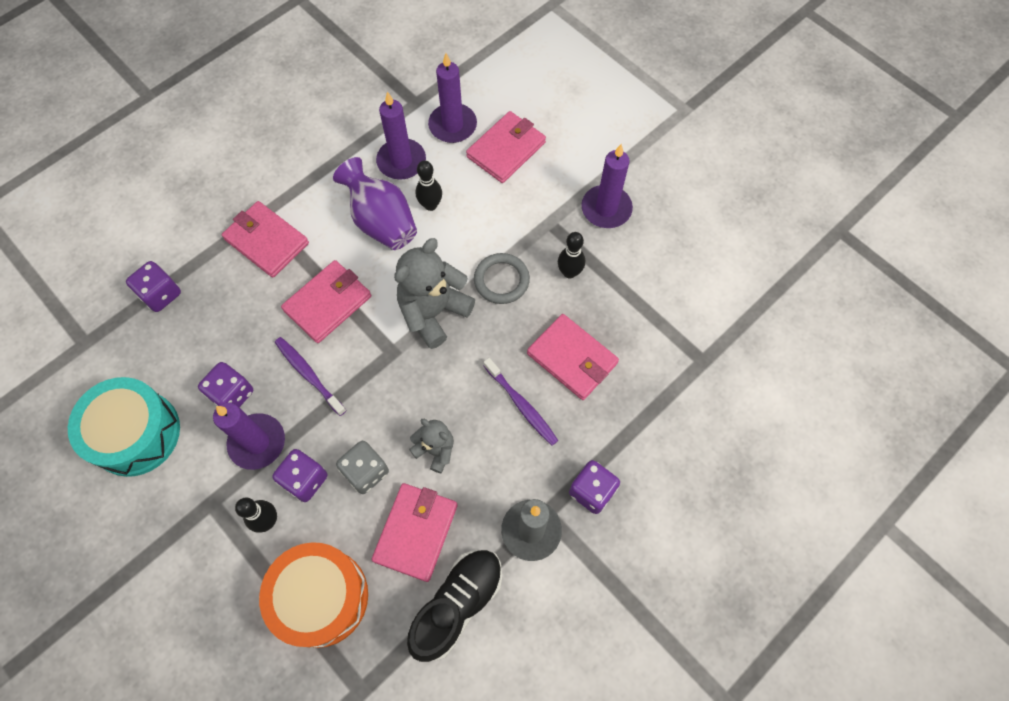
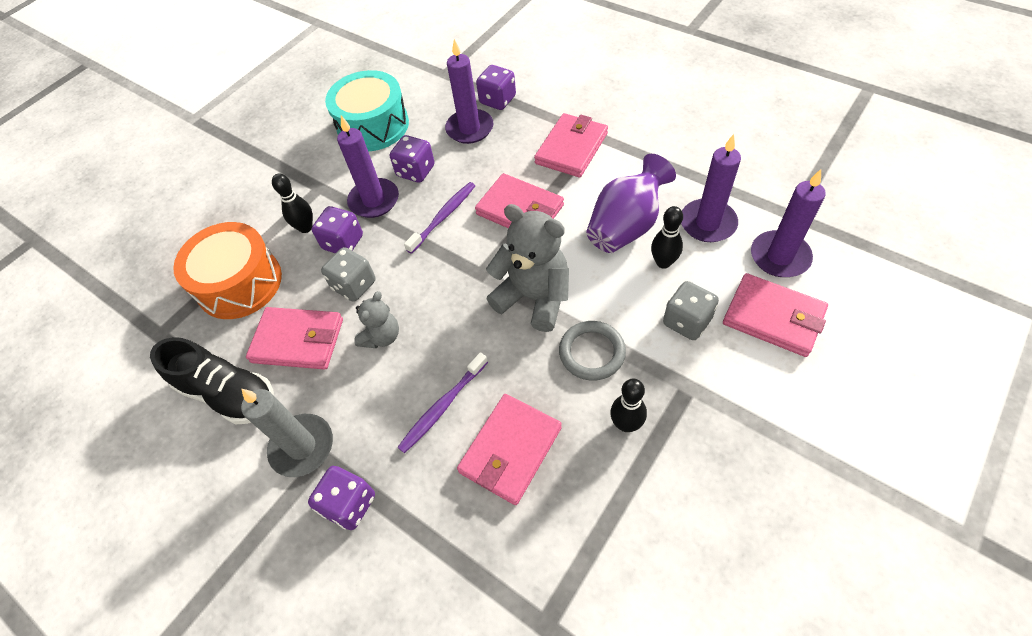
camera: 85 degrees right, 10 degrees down
purple candle [582,144,633,228] -> purple candle moved to [445,39,493,144]
none -> grey dice [663,281,719,340]

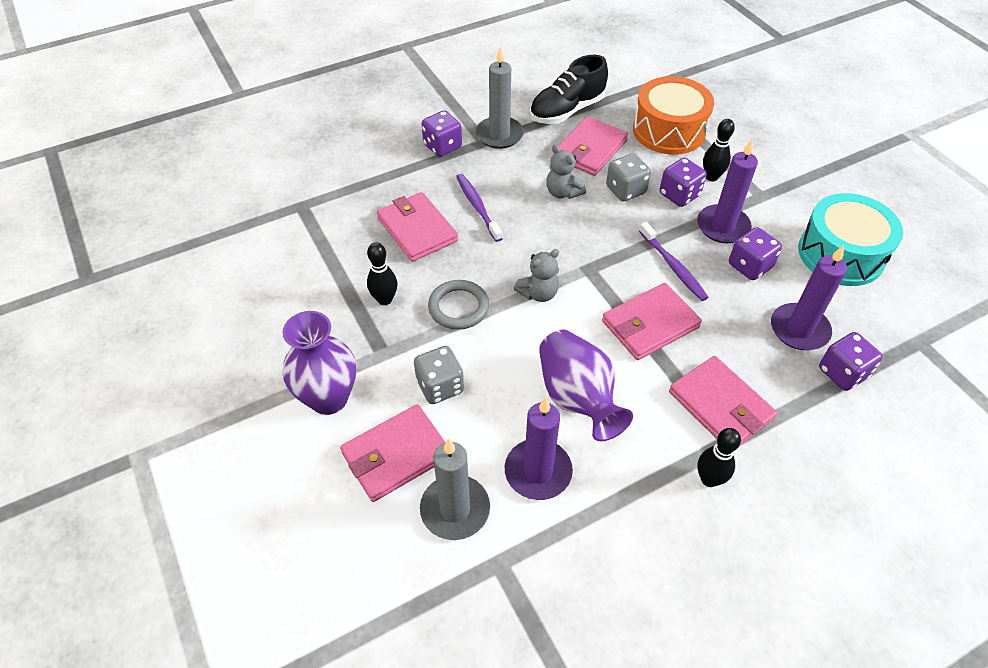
camera: 110 degrees right, 5 degrees down
grey teddy bear [486,204,569,332] -> grey teddy bear [514,249,559,302], size x0.56
black bowling pin [651,206,683,269] -> black bowling pin moved to [697,428,741,487]
purple candle [751,169,826,277] -> grey candle [420,438,490,540]
none -> purple vase [283,311,356,415]

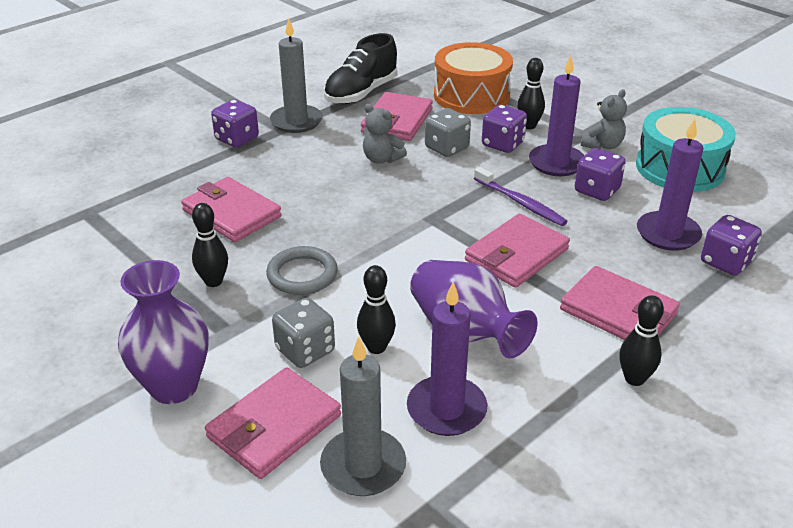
camera: 15 degrees left, 15 degrees down
purple toothbrush [456,174,503,242] -> none
grey teddy bear [514,249,559,302] -> grey teddy bear moved to [581,89,627,149]
none -> black bowling pin [357,265,396,354]

